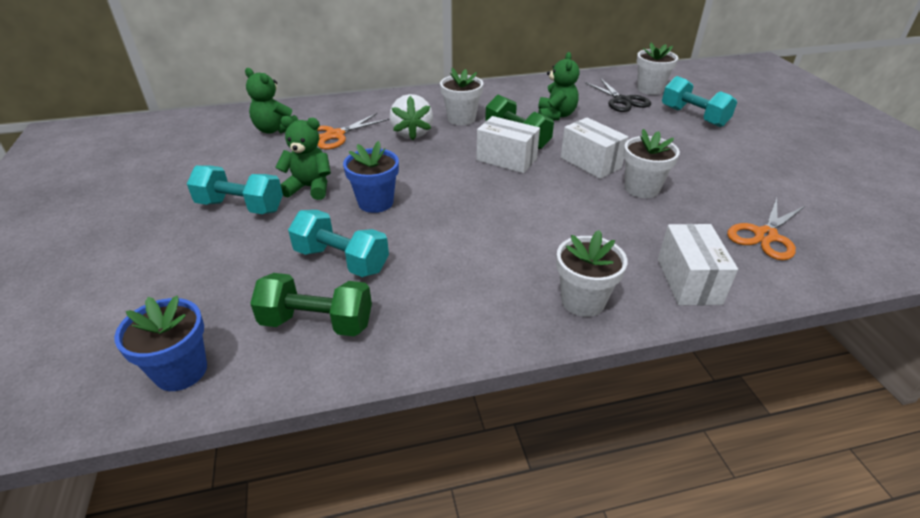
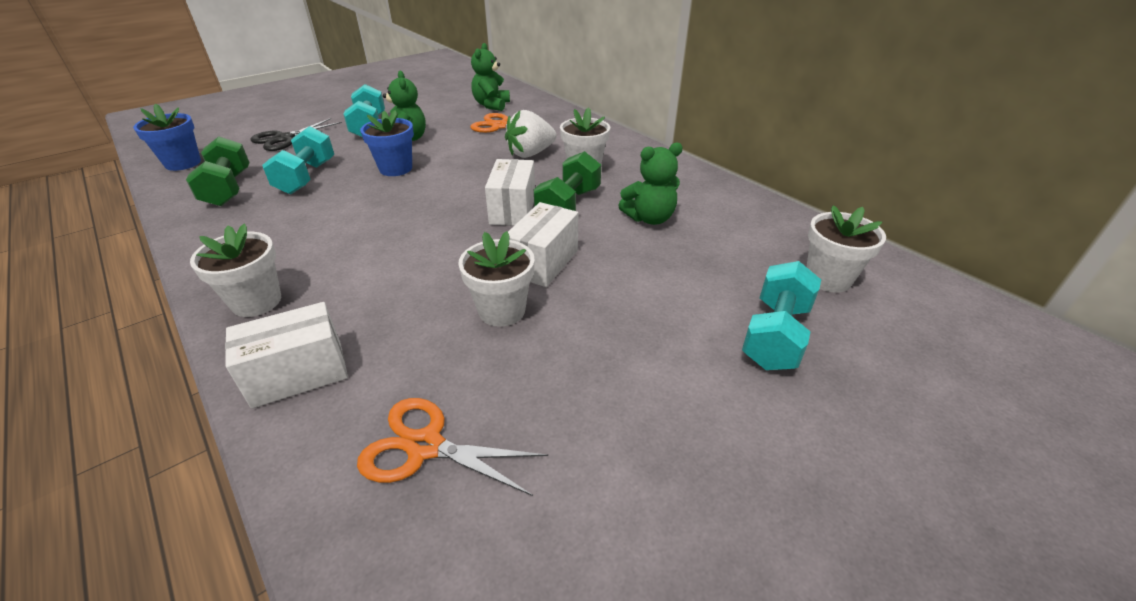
camera: 65 degrees right, 0 degrees up
black scissors [584,78,651,112] -> black scissors moved to [250,118,342,151]

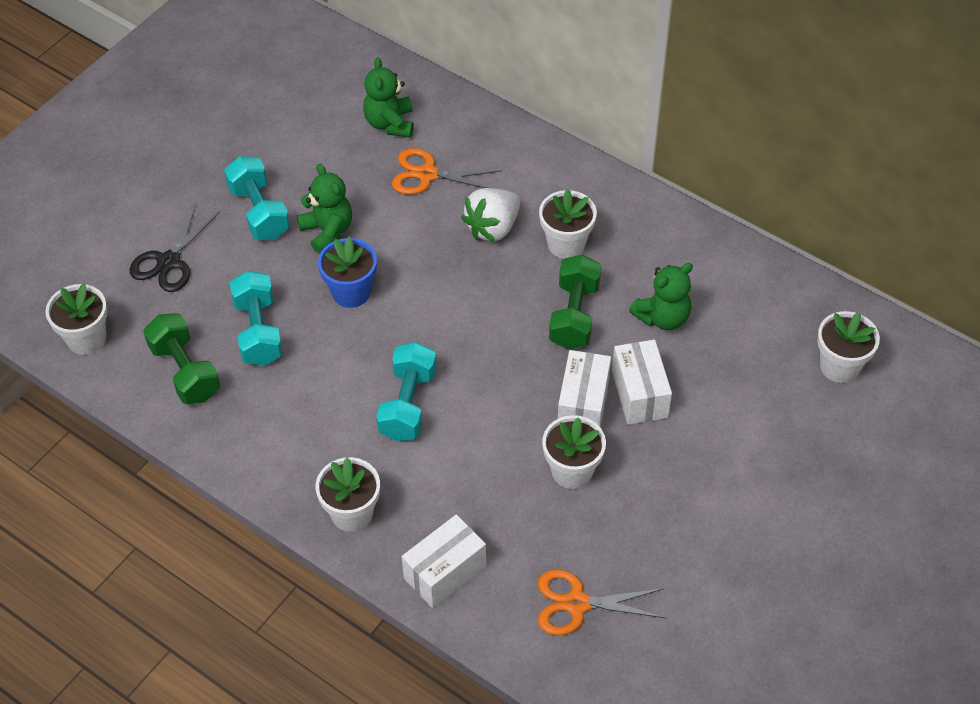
camera: 15 degrees left, 15 degrees up
blue flower pot [133,104,201,171] -> white flower pot [46,284,108,355]
white box [485,159,535,226] -> white box moved to [612,339,672,425]
turquoise dumbbell [742,261,821,370] -> turquoise dumbbell moved to [376,342,437,441]

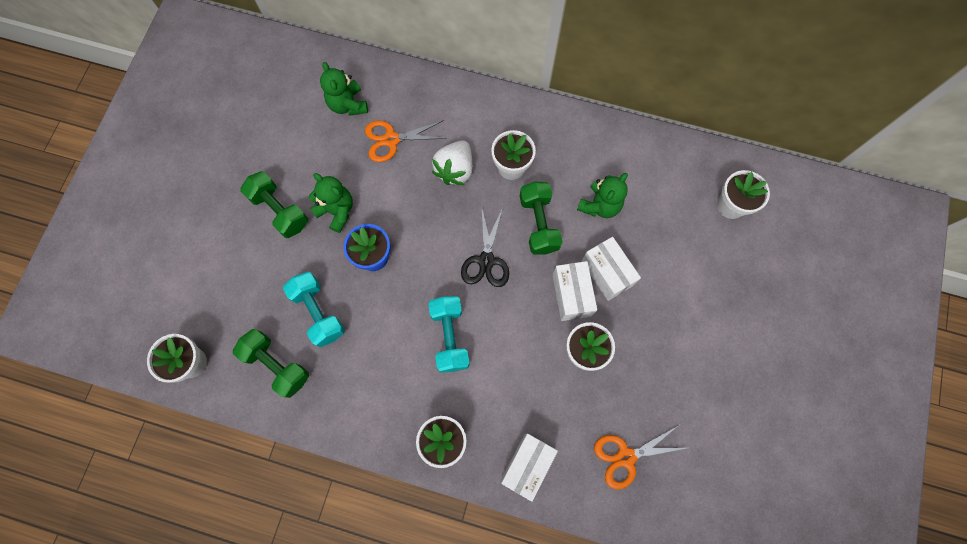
camera: 20 degrees left, 20 degrees up
black scissors [129,204,220,292] -> black scissors moved to [461,208,509,287]
turquoise dumbbell [224,156,290,240] -> green dumbbell [240,171,308,238]

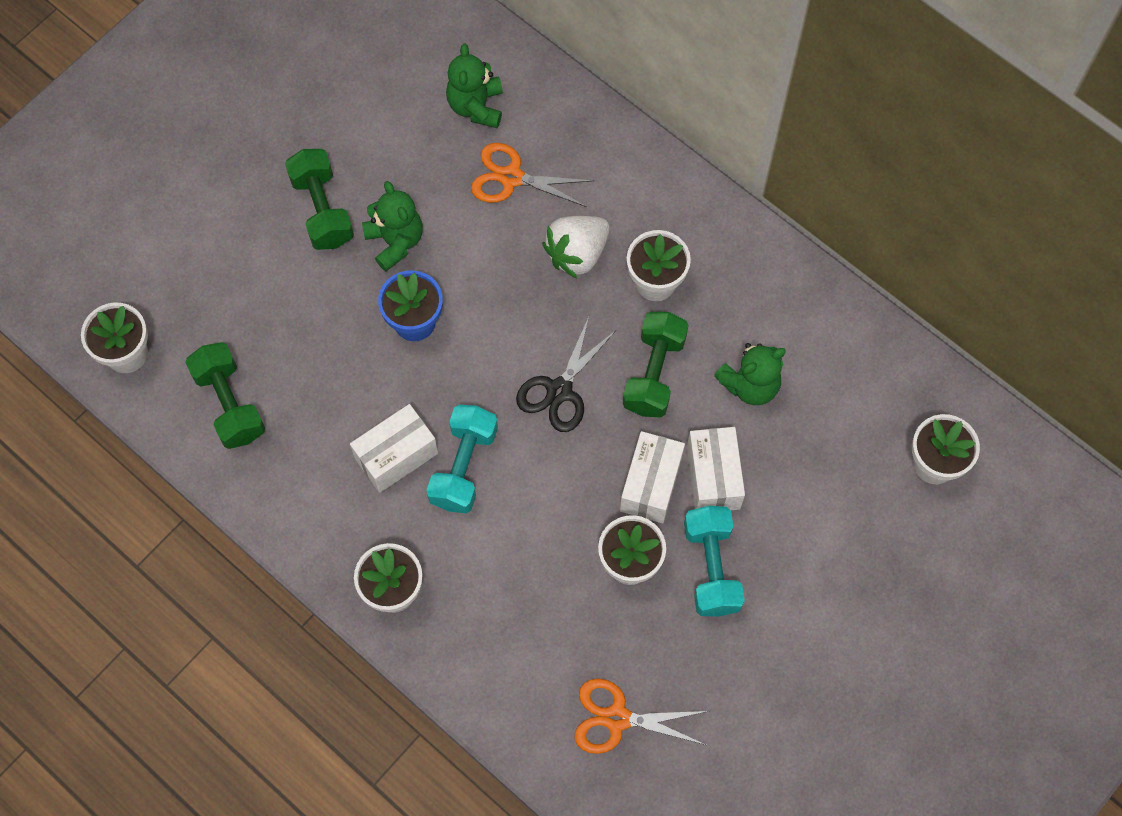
camera: 25 degrees right, 5 degrees down
turquoise dumbbell [283,272,345,347] -> turquoise dumbbell moved to [684,506,745,617]
white box [501,434,558,502] -> white box moved to [350,404,438,493]

